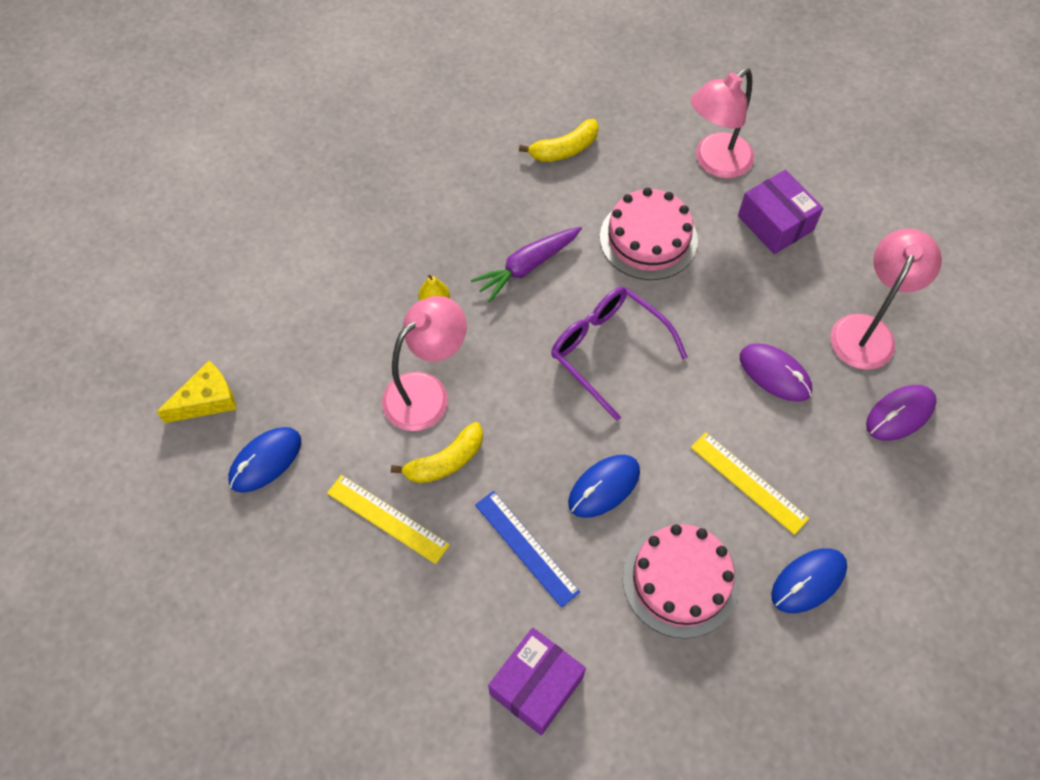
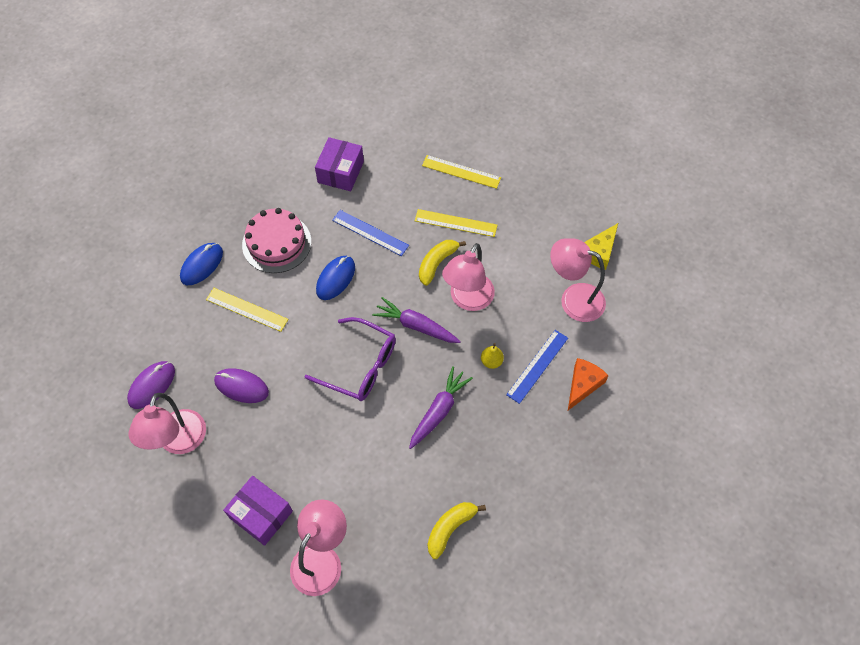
camera: 160 degrees right, 0 degrees up
blue mouse [228,427,301,493] -> none
pink cake [600,188,698,280] -> none
none -> purple carrot [372,297,461,343]
none -> yellow ruler [422,155,501,189]
none -> blue ruler [506,330,568,404]
none -> pink lamp [550,238,606,322]
none -> orange cheese [568,358,609,410]

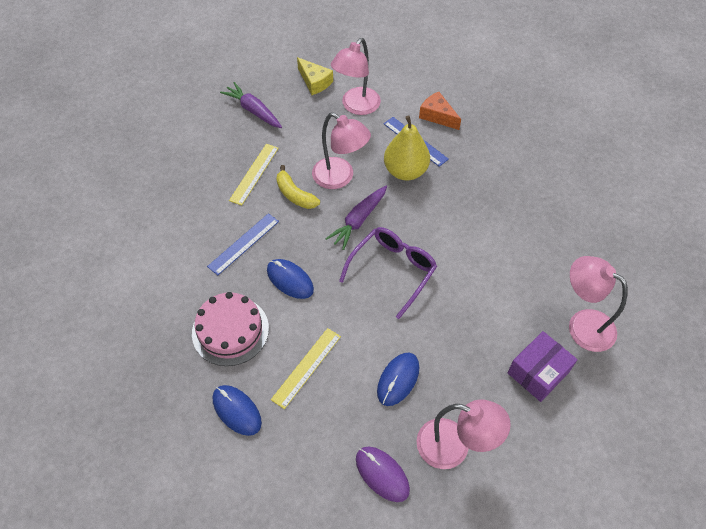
camera: 80 degrees left, 5 degrees down
purple mouse [214,368,269,403] -> blue mouse [377,353,419,406]
purple box [315,137,364,191] -> none
purple carrot [409,366,473,449] -> purple carrot moved to [220,82,282,128]
yellow ruler [422,155,501,189] -> none
yellow banana [428,502,486,559] -> none
yellow pear [481,343,504,369] -> yellow pear [384,115,430,180], size x2.21

